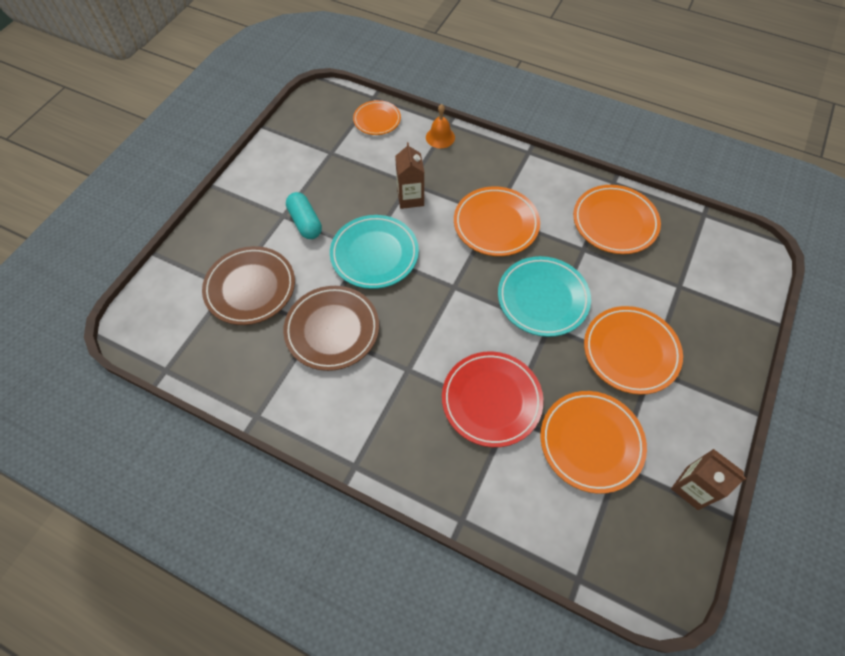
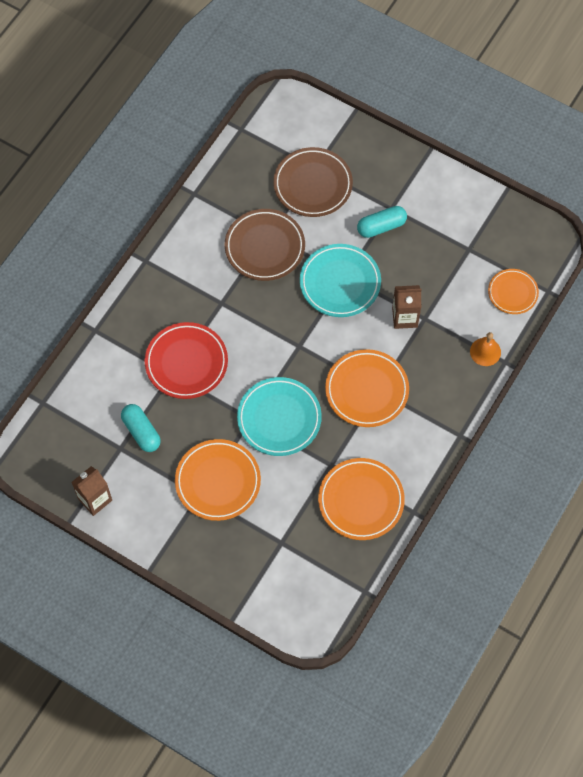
camera: 95 degrees right, 5 degrees up
orange plate [540,391,647,494] -> turquoise capsule [121,404,161,452]

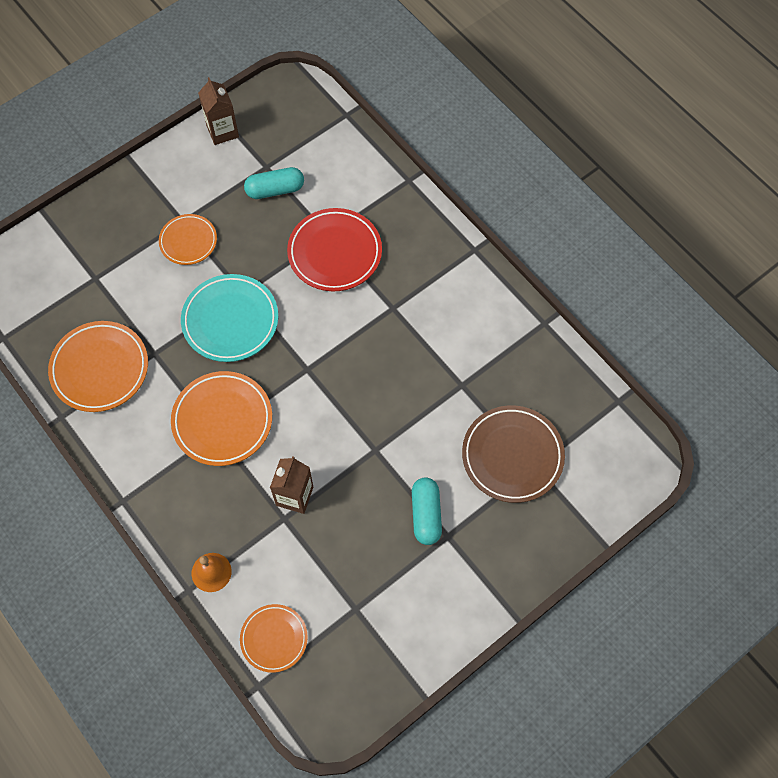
camera: 110 degrees right, 0 degrees up
orange plate [175,439,261,521] -> orange plate [159,214,217,265], size x0.62
brown plate [225,209,305,281] -> none
turquoise plate [300,244,381,317] -> none

